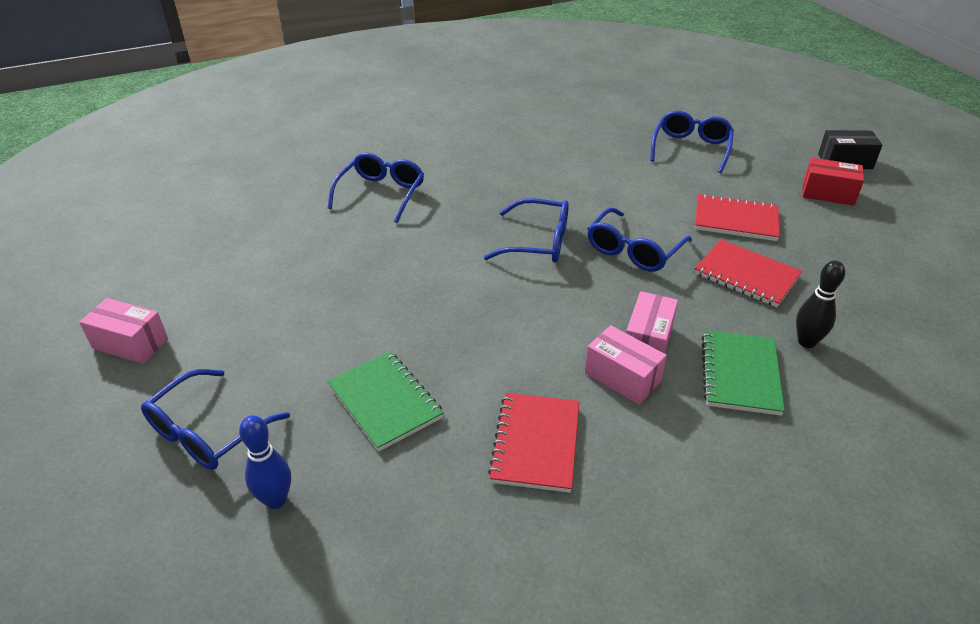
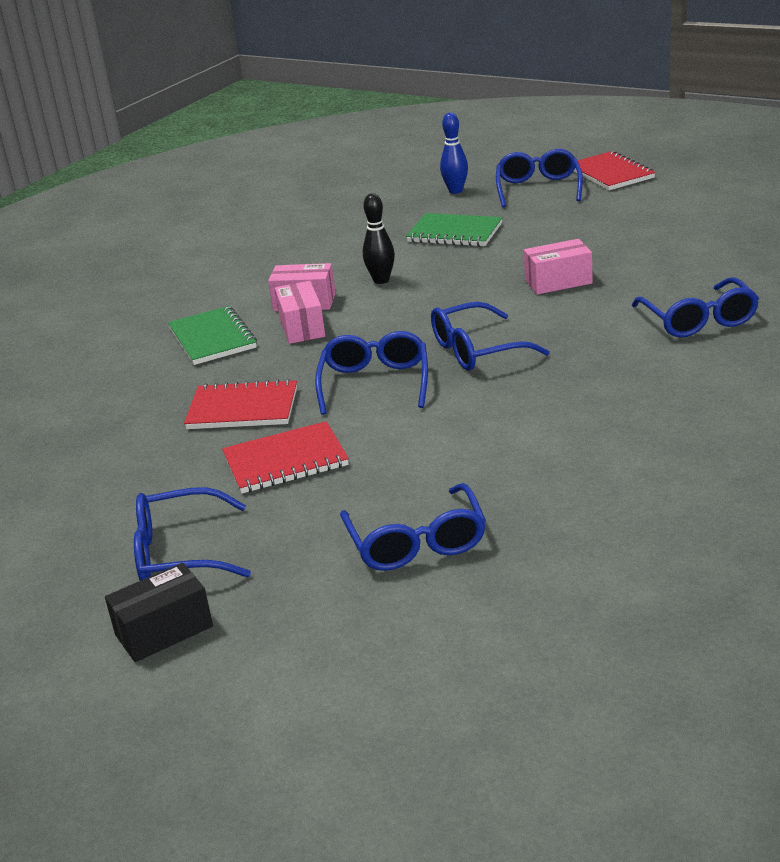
camera: 150 degrees right, 10 degrees down
pink box [79,298,168,364] -> pink box moved to [524,239,593,294]
red notebook [488,393,579,493] -> red notebook moved to [573,151,656,190]
black bowling pin [796,260,845,348] -> black bowling pin moved to [363,193,395,284]
red box [802,158,864,206] -> blue glasses [134,487,251,581]

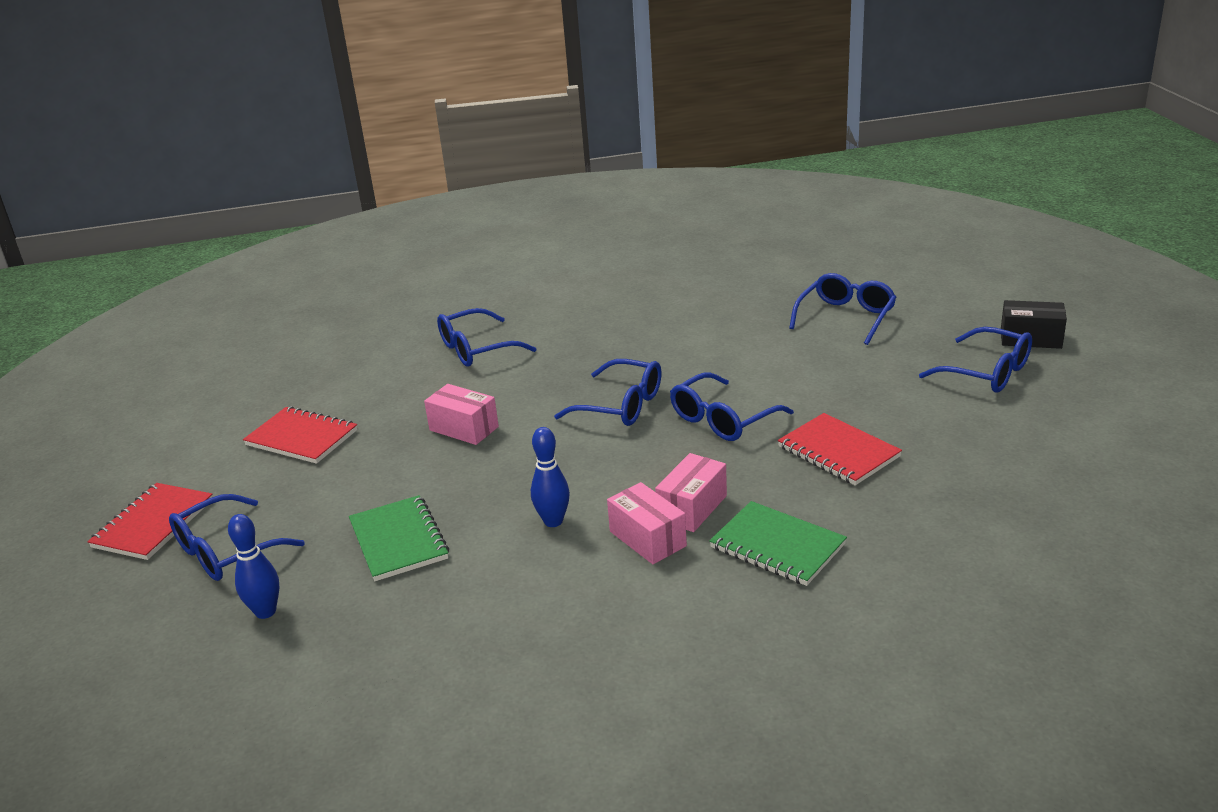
camera: 135 degrees left, 0 degrees up
green notebook [168,306,257,365] -> green notebook turned 75 degrees counterclockwise [709,501,847,586]
red notebook [222,421,349,494] -> red notebook moved to [243,406,357,464]
black bowling pin [363,193,395,284] -> blue bowling pin [531,427,570,527]
blue glasses [632,277,759,337] -> blue glasses turned 150 degrees counterclockwise [437,308,536,367]

